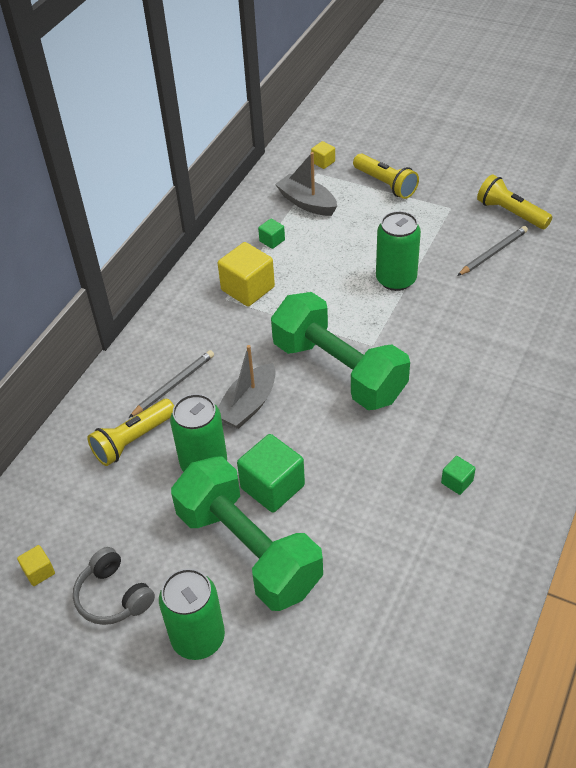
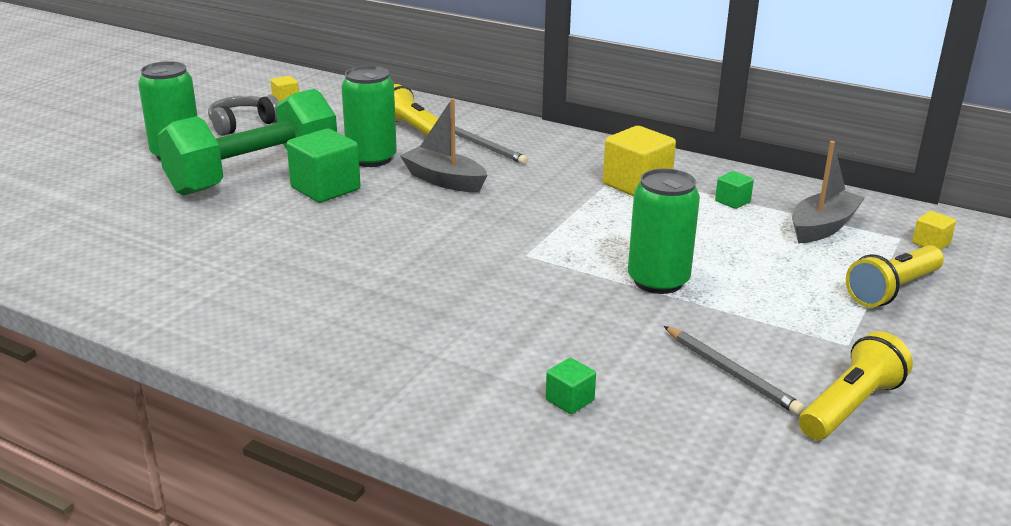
camera: 90 degrees right, 20 degrees down
green dumbbell [271,292,410,410] -> none
green cube [441,456,476,495] -> green cube moved to [546,358,596,414]

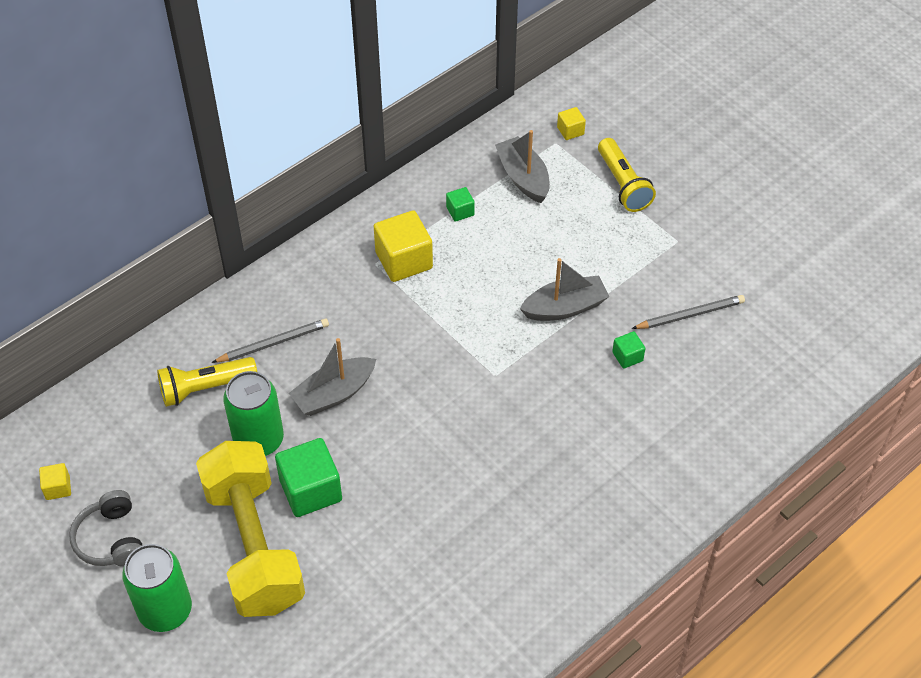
camera: 70 degrees left, 25 degrees up
green dumbbell [157,89,337,195] -> yellow dumbbell [196,441,305,617]
green cube [546,358,596,414] -> green cube moved to [612,331,646,369]
green can [628,169,700,294] -> grey boat [520,258,609,321]
yellow flashlight [799,331,913,440] -> none

